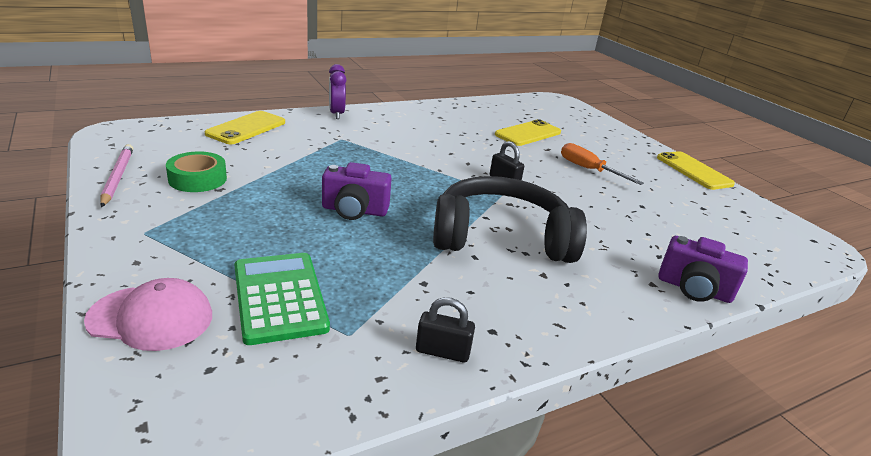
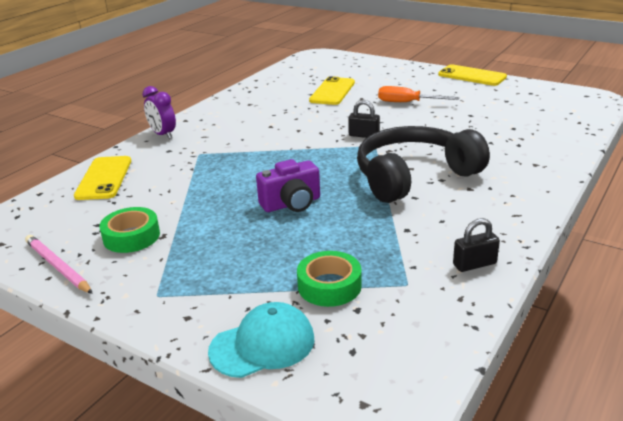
camera: 25 degrees left, 0 degrees up
pink cap [84,278,212,351] -> turquoise cap [208,302,315,378]
green calculator [234,253,330,345] -> green tape [297,251,362,307]
purple camera [658,236,748,303] -> none

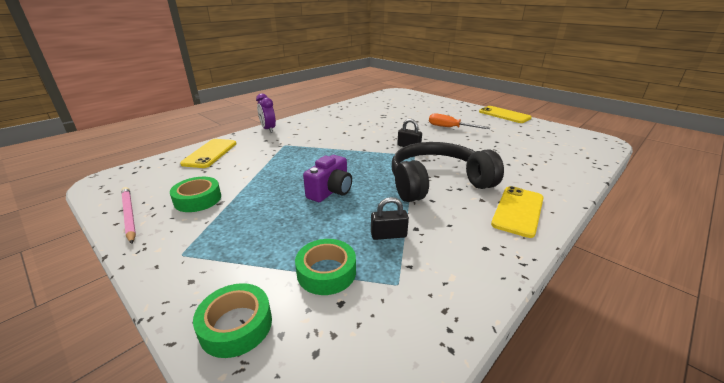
camera: 10 degrees right, 0 degrees up
turquoise cap [208,302,315,378] -> green tape [193,283,272,358]
purple camera [256,159,320,212] -> purple camera turned 45 degrees counterclockwise [303,155,352,202]
yellow phone [309,76,355,105] -> yellow phone moved to [491,186,544,238]
black padlock [453,218,500,272] -> black padlock moved to [371,197,409,240]

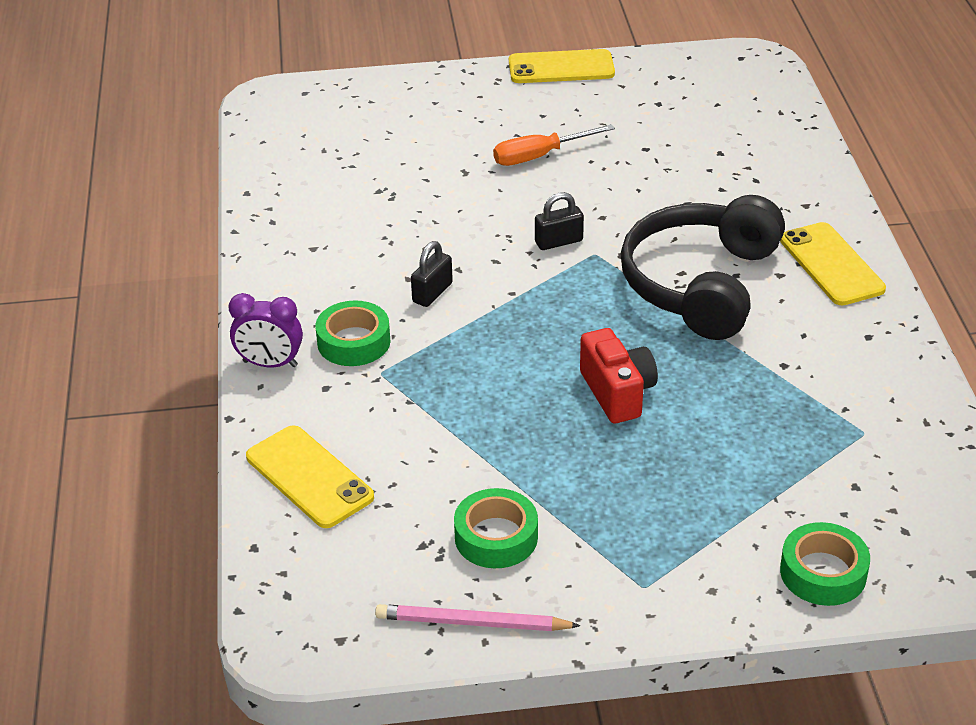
camera: 50 degrees left, 10 degrees up
green tape [295,239,356,295] -> green tape moved to [315,300,391,366]
purple camera [303,155,352,202] -> red camera [580,328,658,424]
black padlock [371,197,409,240] -> black padlock moved to [411,241,453,307]

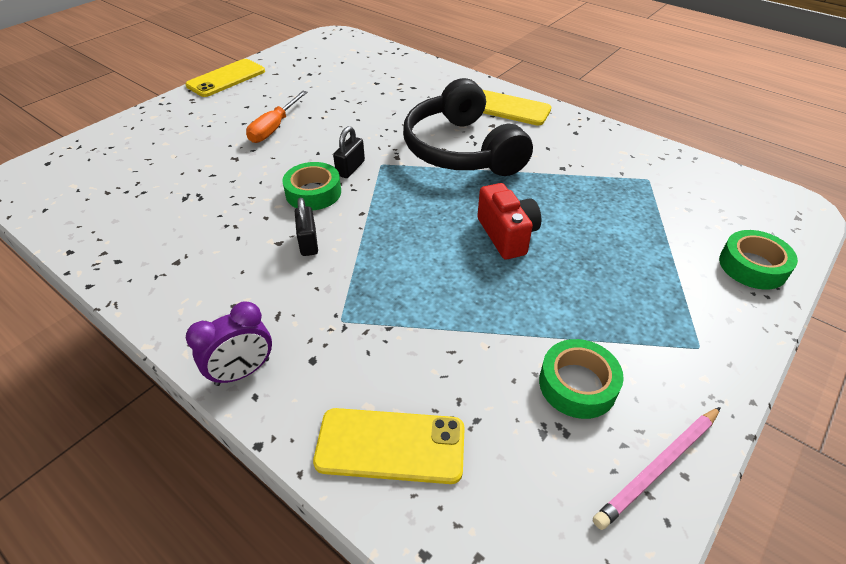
camera: 45 degrees left, 5 degrees up
green tape [315,300,391,366] -> green tape moved to [282,162,341,210]
red camera [580,328,658,424] -> red camera turned 45 degrees clockwise [477,183,541,259]

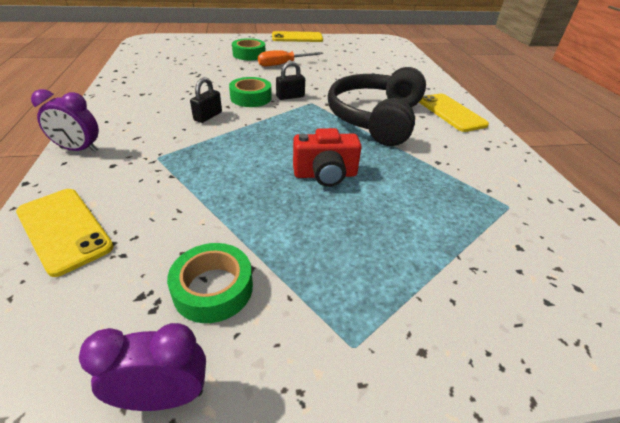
camera: 40 degrees right, 5 degrees down
red camera [477,183,541,259] -> red camera turned 60 degrees clockwise [293,128,362,187]
pink pencil [593,407,721,530] -> purple clock [79,323,206,411]
green tape [719,230,798,289] -> green tape moved to [232,38,265,60]

